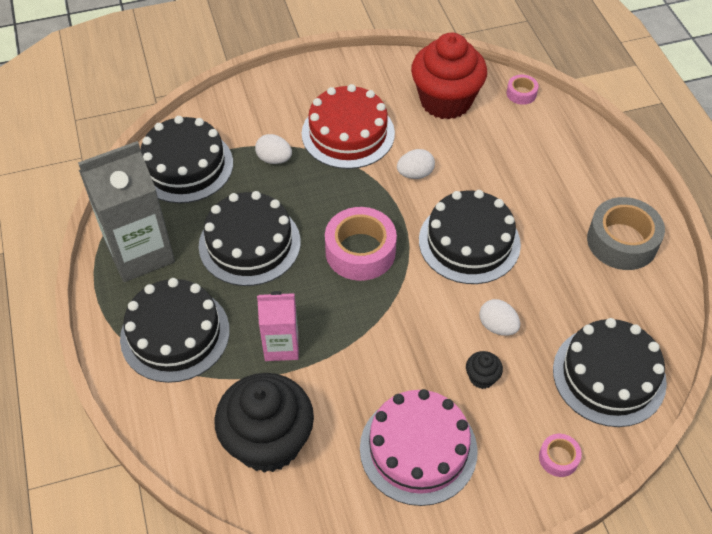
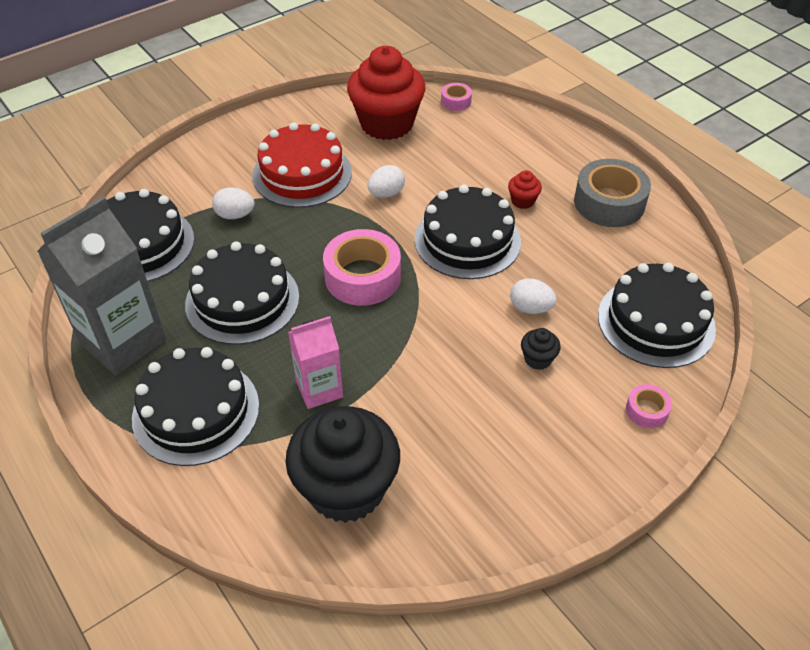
camera: 20 degrees left, 5 degrees down
pink cake [360,389,478,506] -> none
none -> red cupcake [508,170,542,209]

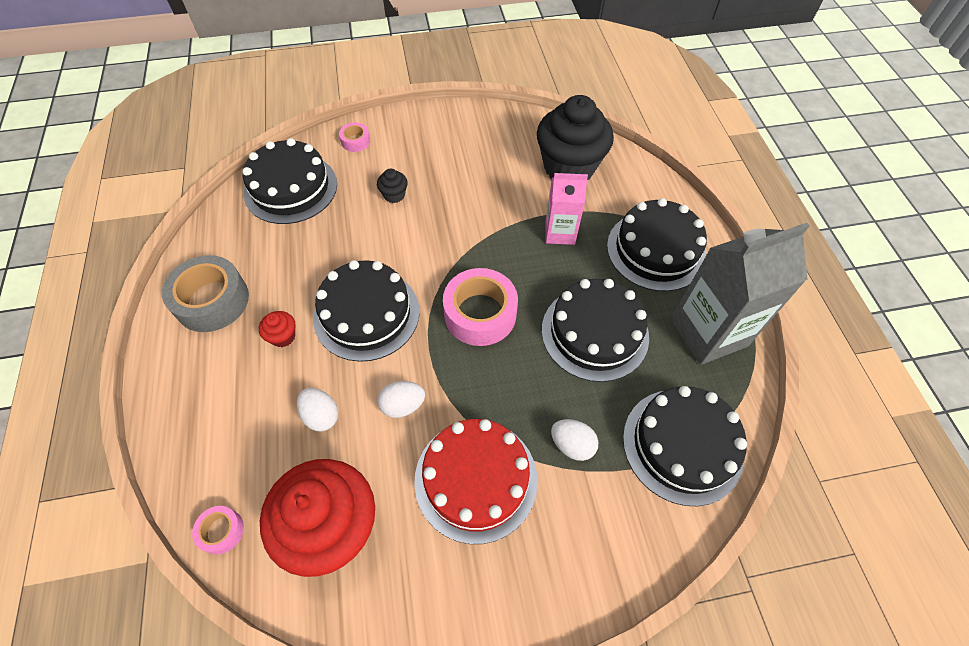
camera: 155 degrees left, 10 degrees up
white egg [510,278,557,314] -> white egg moved to [297,388,338,432]

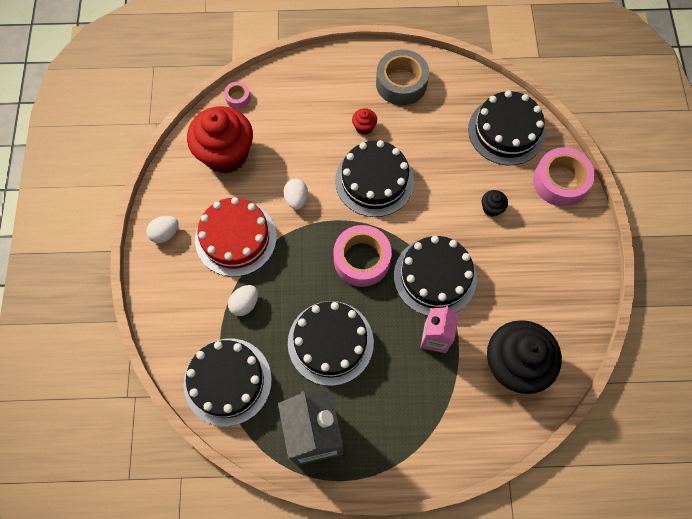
camera: 100 degrees right, 10 degrees up
white egg [297,388,338,432] -> white egg moved to [146,216,179,243]
pink tape [339,122,370,152] -> pink tape [533,147,595,207], size x2.06
black cake [607,198,707,291] -> black cake moved to [394,236,477,316]

